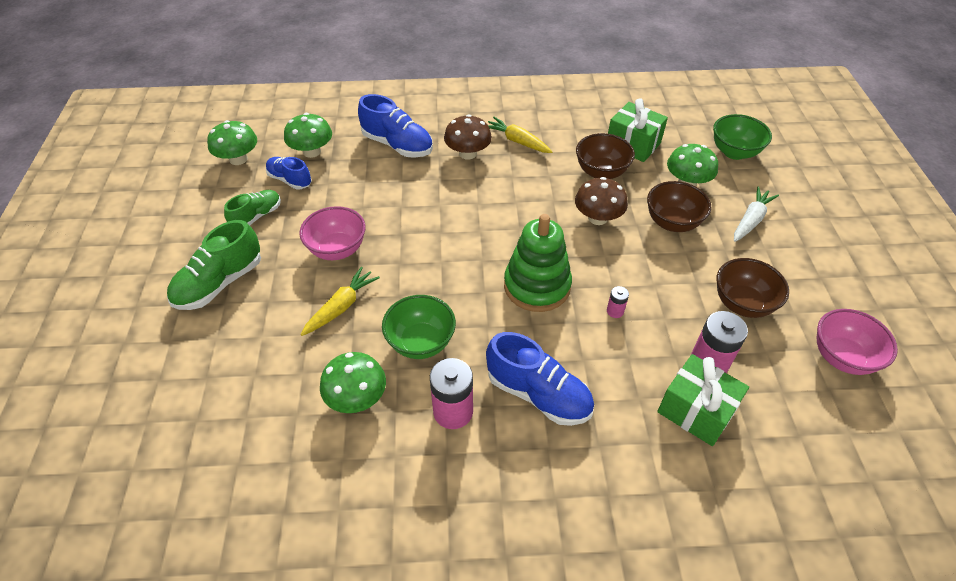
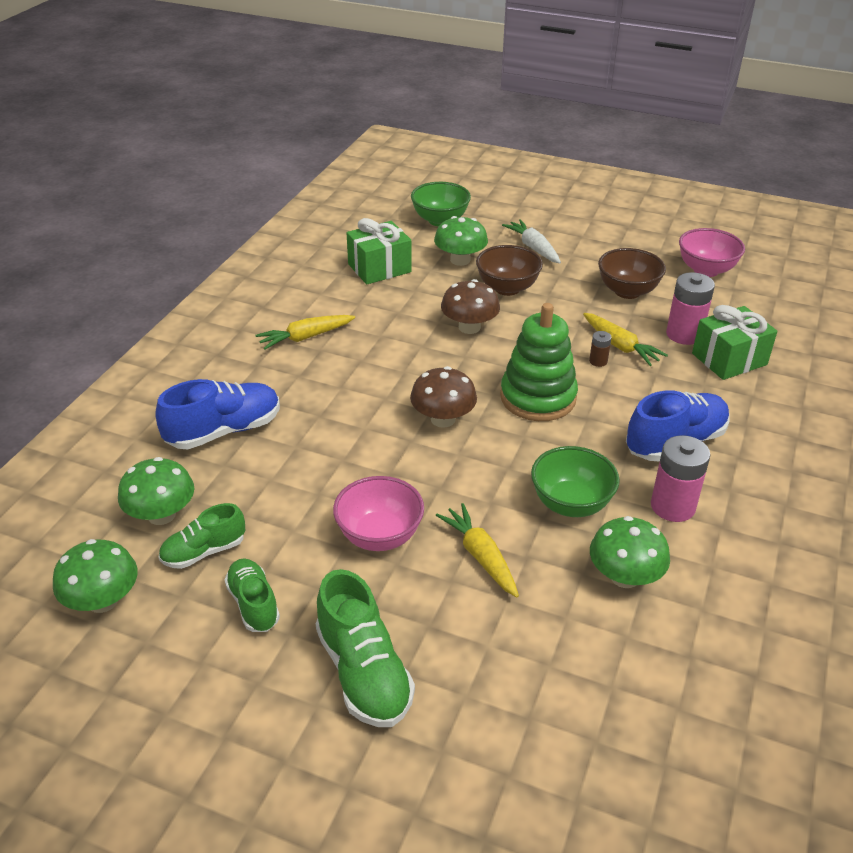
camera: 65 degrees left, 10 degrees down
blue shoe [266,157,312,190] -> green shoe [159,503,245,569]
brown mushroom [444,114,492,160] -> brown mushroom moved to [410,366,477,428]
brown bowl [576,133,635,179] -> none
pink battery [607,286,629,318] -> brown battery [589,331,612,367]
none -> yellow carrot [583,313,668,366]

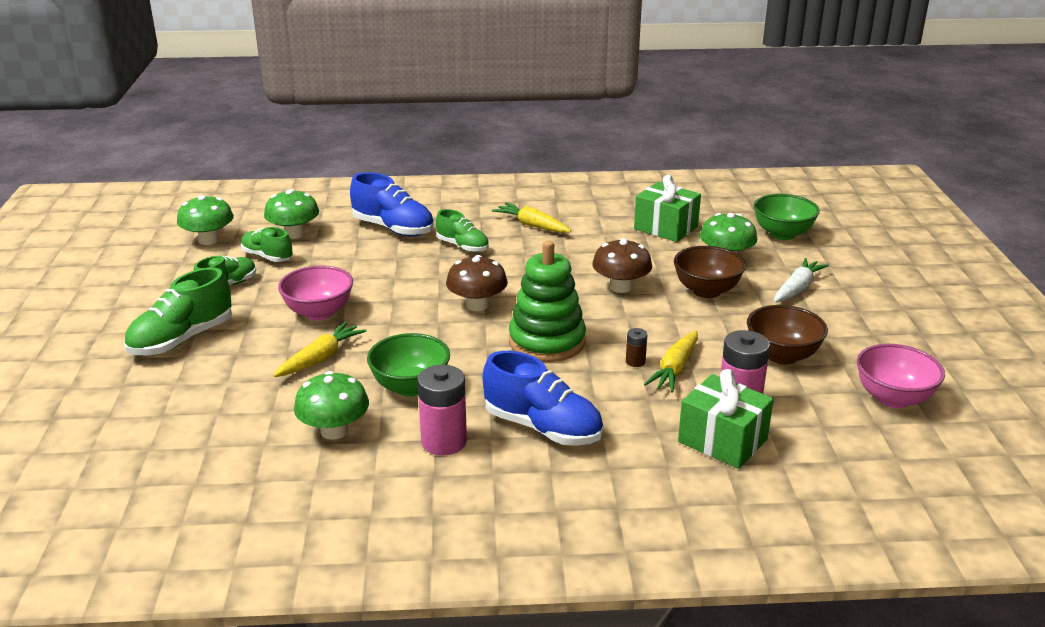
camera: 65 degrees right, 10 degrees down
none -> green shoe [436,209,489,252]

